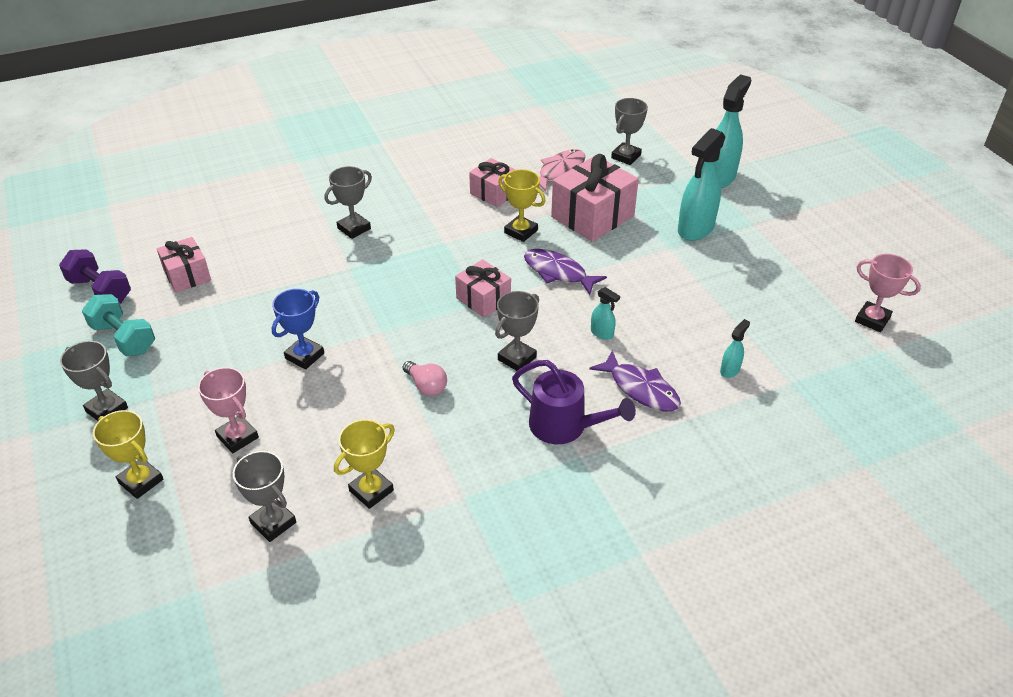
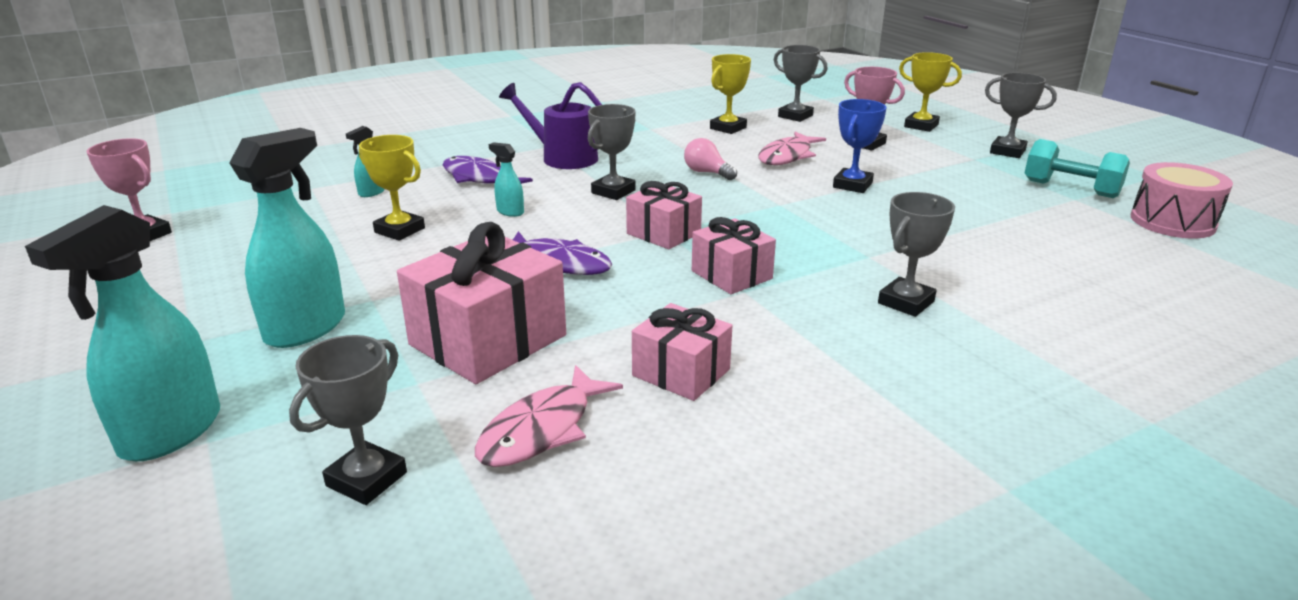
camera: 175 degrees right, 15 degrees down
purple dumbbell [59,249,131,304] -> pink drum [1131,162,1233,239]
pink gift [157,237,211,293] -> pink gift moved to [692,217,776,294]
yellow trophy [498,169,546,242] -> yellow trophy moved to [359,135,425,241]
none -> pink fish [758,132,826,165]

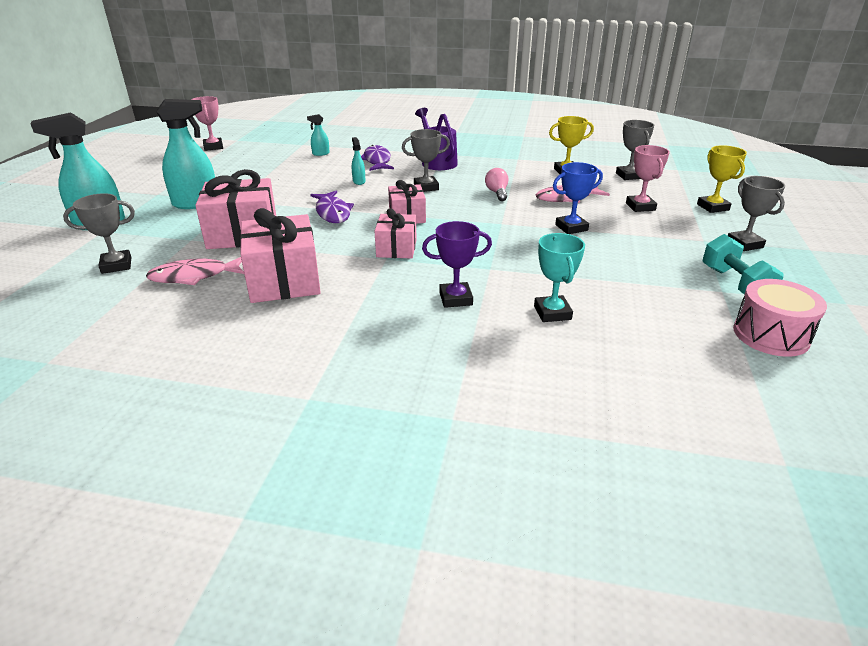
camera: 40 degrees right, 5 degrees up
yellow trophy [359,135,425,241] -> none
pink gift [632,303,732,401] -> pink gift [240,208,321,303], size x1.67
grey trophy [878,192,955,317] -> purple trophy [422,221,492,308]
none -> turquoise trophy [534,233,585,322]

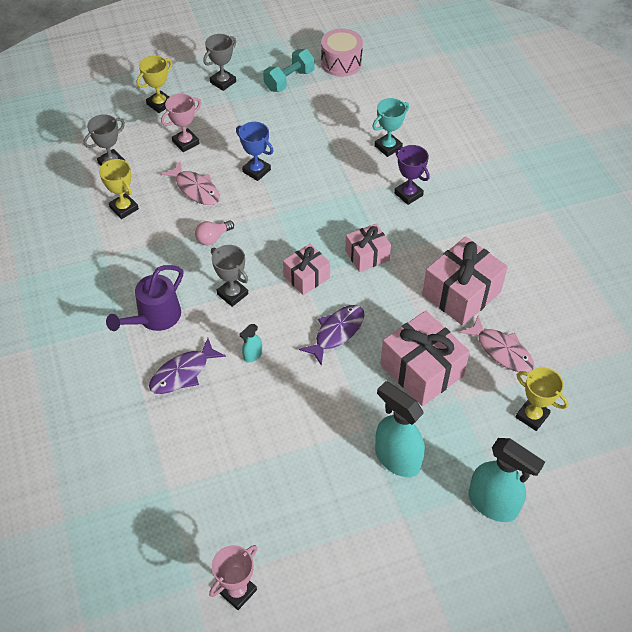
camera: 120 degrees left, 20 degrees up
grey trophy [63,193,135,274] -> yellow trophy [516,367,569,431]
turquoise spray bottle [307,114,330,156] -> none

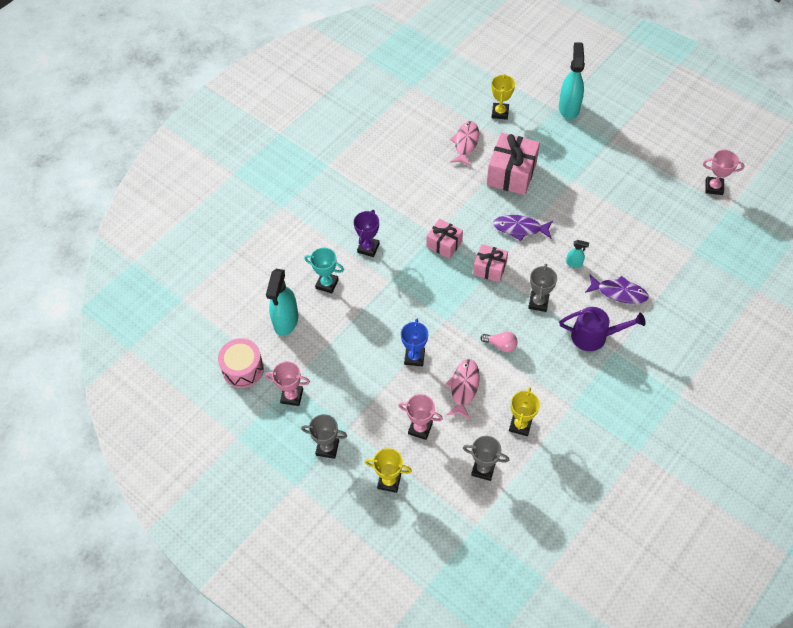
camera: 120 degrees left, 5 degrees up
turquoise dumbbell [263,49,315,92] -> pink trophy [265,361,310,406]
turquoise spray bottle [375,381,425,477] -> turquoise spray bottle moved to [266,269,298,336]
pink gift [422,236,508,326] -> none

